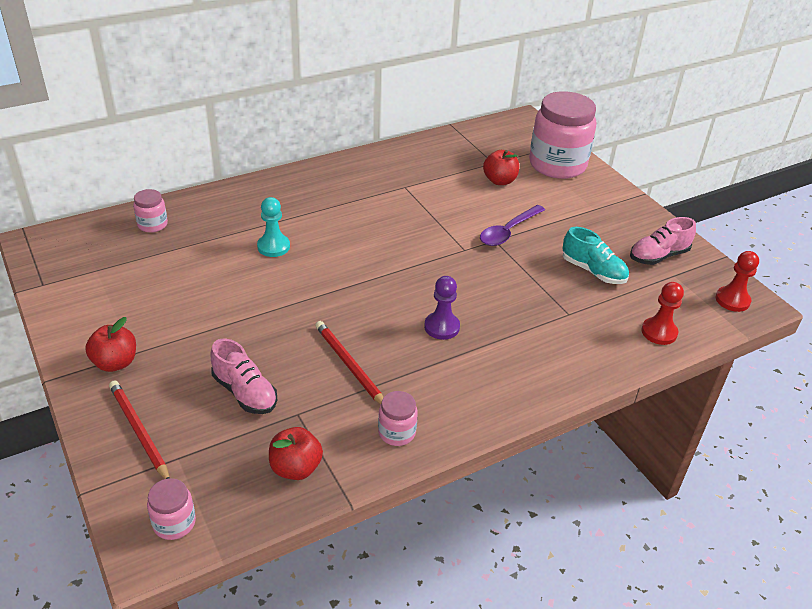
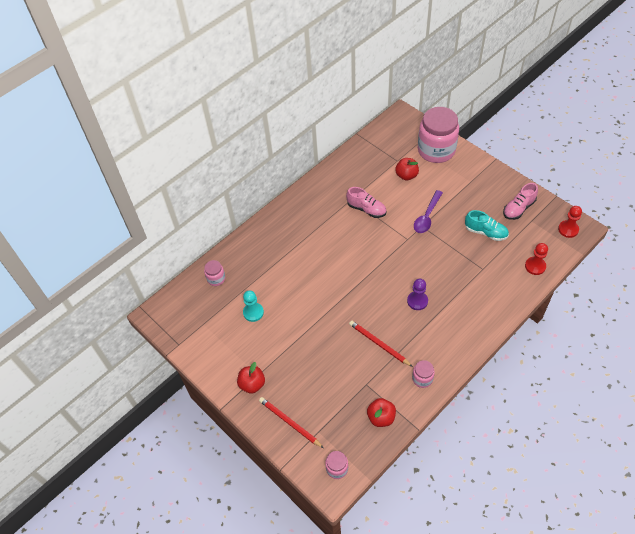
camera: 10 degrees left, 15 degrees up
pink shoe [211,339,277,414] -> pink shoe moved to [346,187,386,218]
turquoise pawn [257,197,290,257] -> turquoise pawn moved to [243,290,264,322]

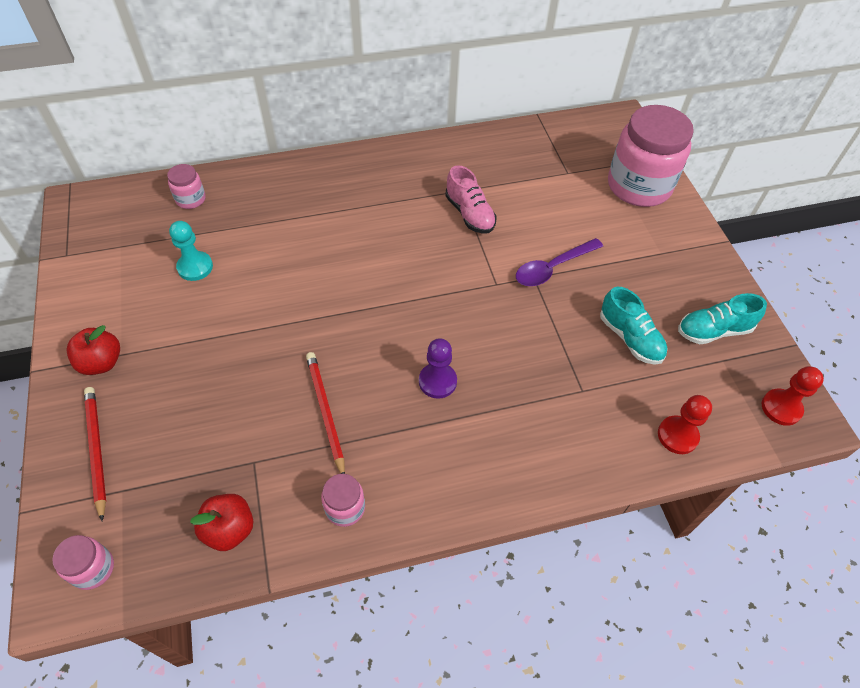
camera: 25 degrees right, 0 degrees up
red apple [395,158,419,180] -> none
pink shoe [503,183,538,220] -> turquoise shoe [678,293,767,344]

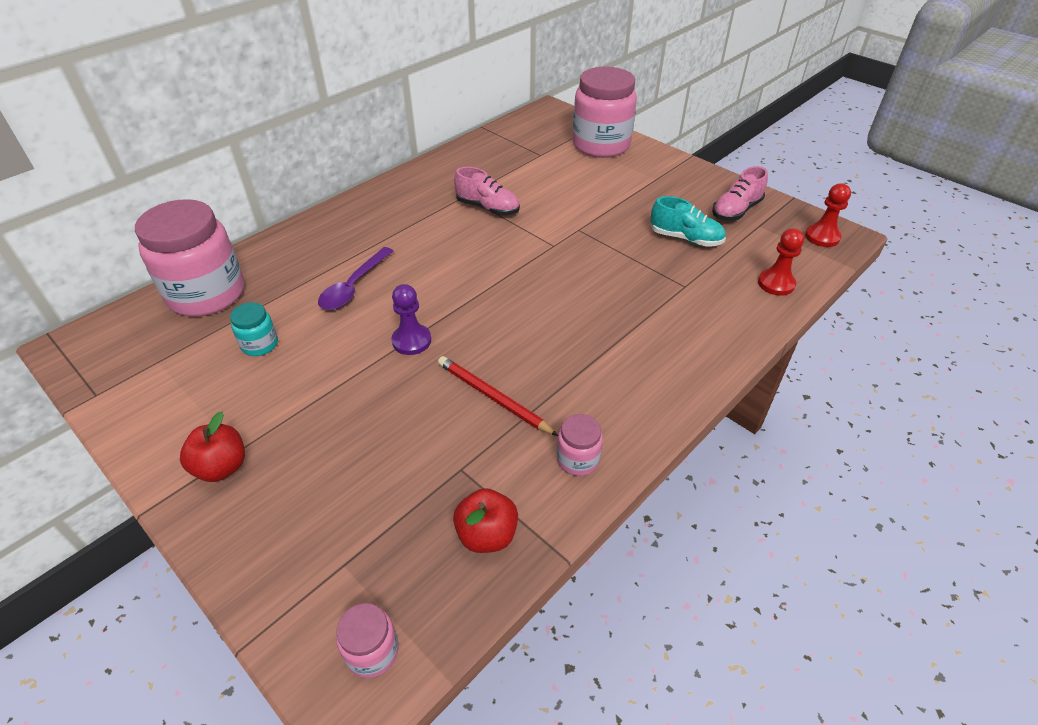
camera: 30 degrees left, 10 degrees down
red pencil [84,387,106,521] -> none
pink jar [167,164,206,209] -> pink jar [135,199,244,316], size x2.25
turquoise pawn [169,221,213,281] -> turquoise jar [230,302,278,356]
purple pawn [419,338,457,399] -> purple pawn moved to [391,284,431,355]
purple spoon [516,238,603,286] -> purple spoon moved to [318,247,394,310]
turquoise shoe [678,293,767,344] -> pink shoe [712,166,768,221]

